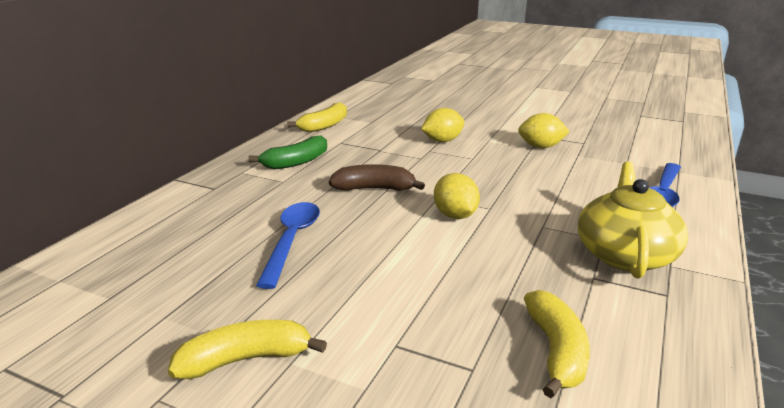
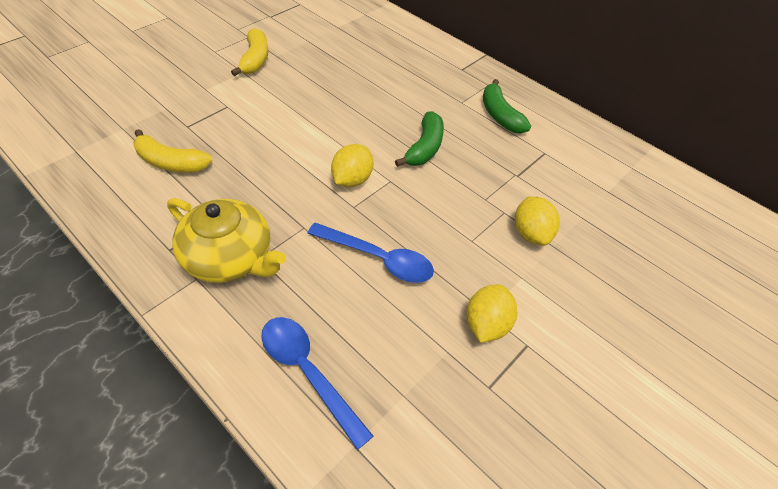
camera: 105 degrees right, 25 degrees up
blue spoon [256,202,320,289] -> blue spoon moved to [307,223,434,283]
yellow banana [287,102,347,132] -> none
brown banana [329,164,425,191] -> green banana [395,111,444,167]
yellow lemon [434,173,480,219] -> yellow lemon turned 60 degrees counterclockwise [331,144,374,187]

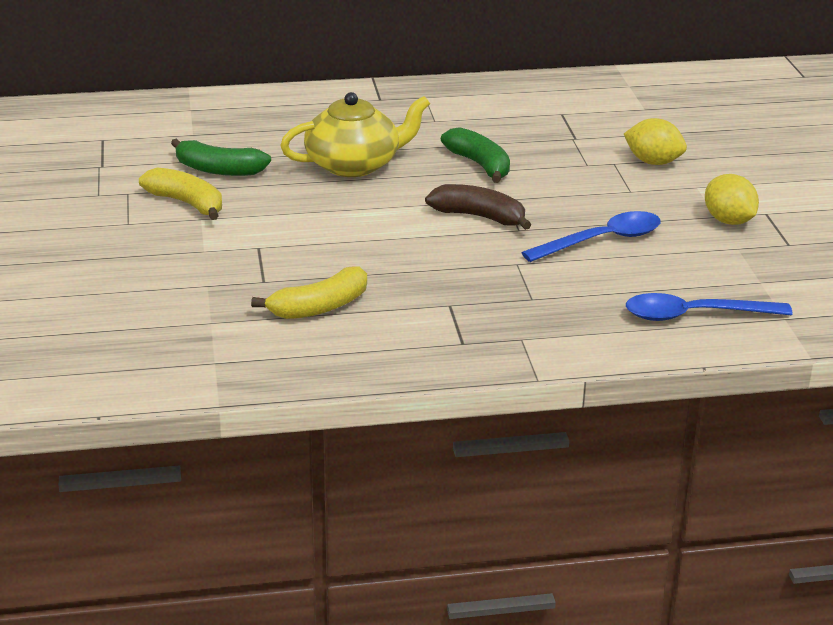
camera: 50 degrees left, 20 degrees down
yellow teapot [167,198,286,283] -> yellow teapot moved to [280,92,430,177]
yellow lemon [331,144,374,187] -> brown banana [425,184,531,230]
green banana [483,79,531,133] -> green banana moved to [171,138,271,176]

